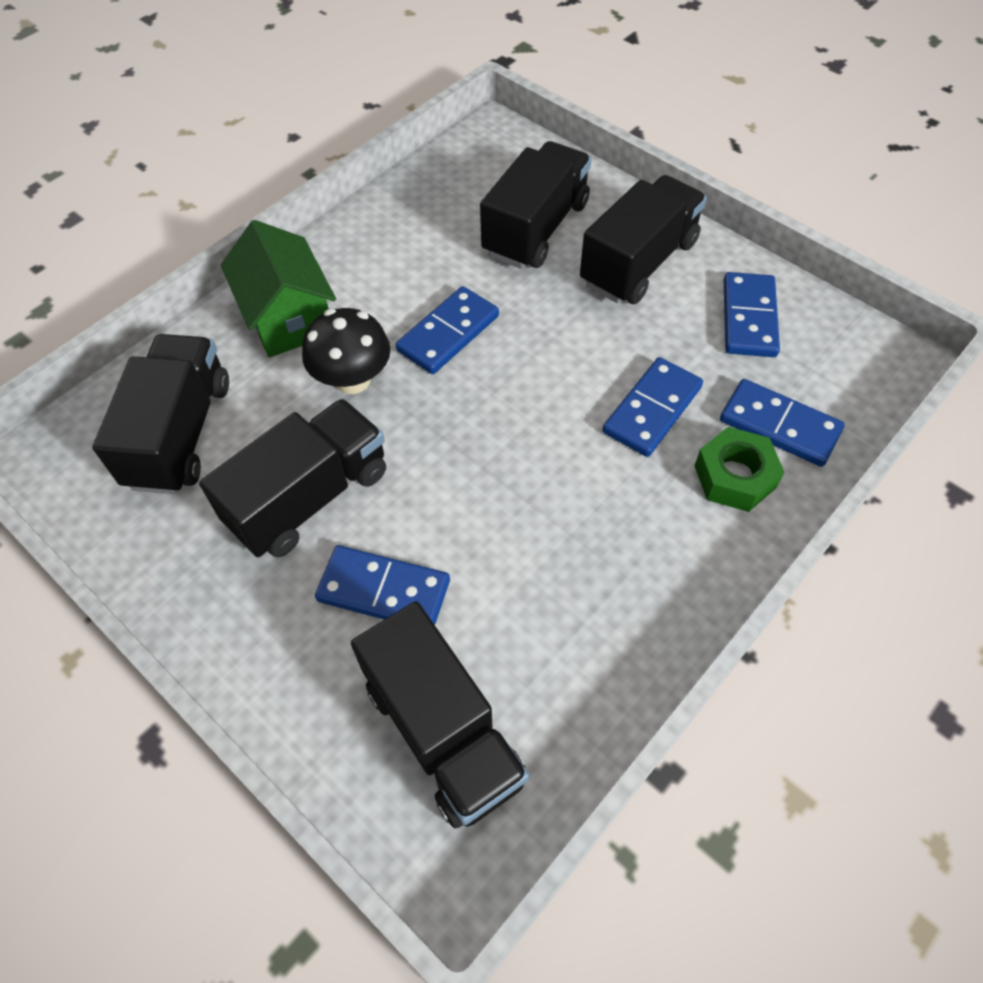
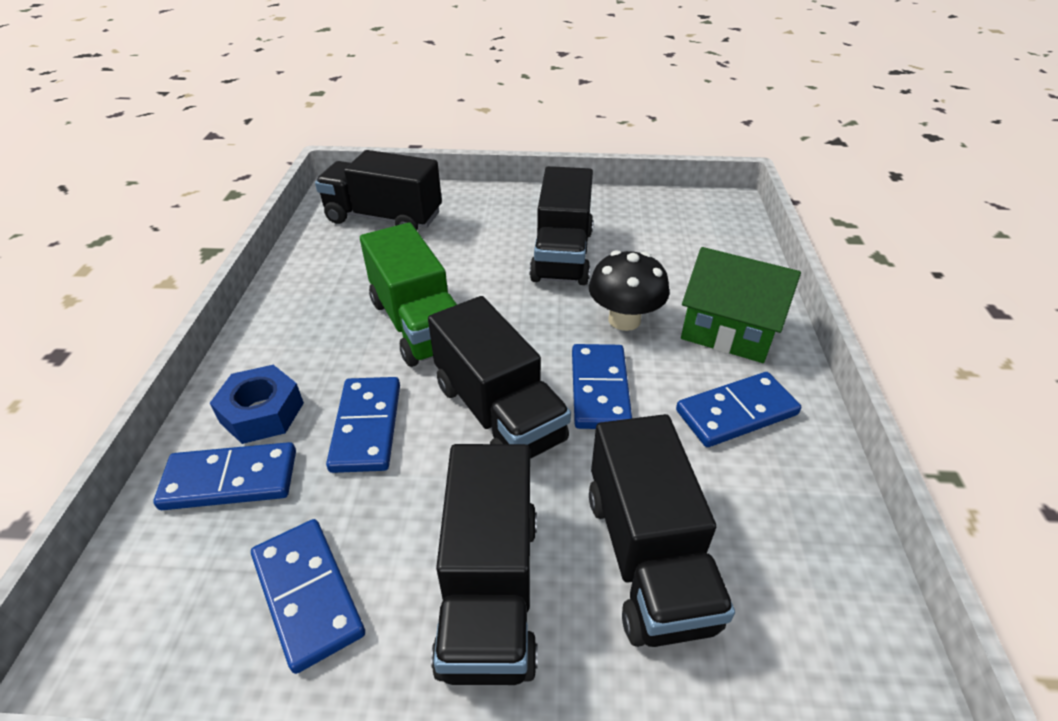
camera: 140 degrees right, 15 degrees down
black truck [92,334,229,494] -> black truck moved to [428,296,571,459]
blue domino [315,545,450,625] -> blue domino moved to [676,372,801,447]
green nut [694,427,784,512] -> blue nut [210,365,304,444]
none -> green truck [360,223,457,367]

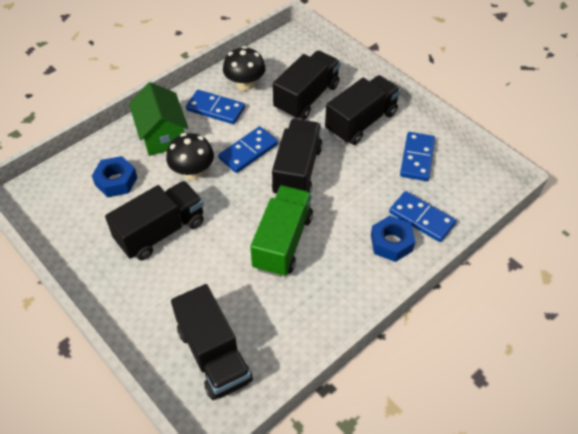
camera: 135 degrees left, 10 degrees up
blue domino [326,377,400,473] -> none
none -> blue nut [92,156,137,197]
none -> black mushroom [223,46,266,91]

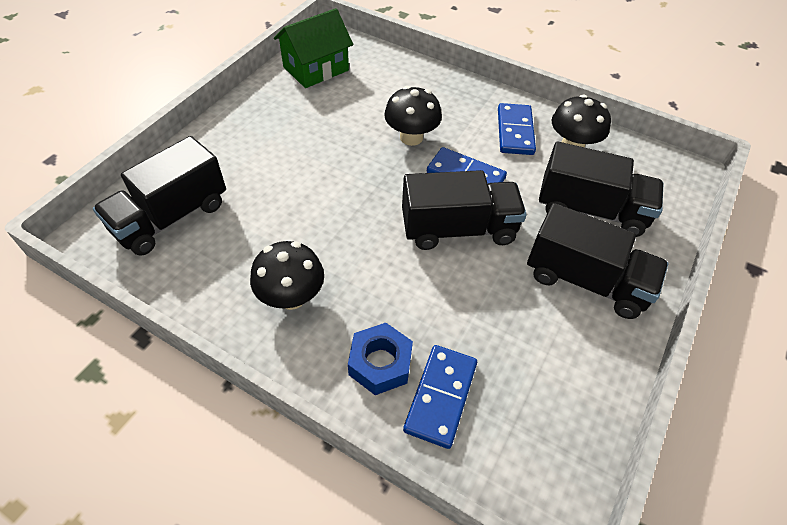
camera: 70 degrees right, 0 degrees up
blue nut [92,156,137,197] -> none
black truck [105,181,204,260] -> none
green house [129,82,188,156] -> green house moved to [274,8,353,88]
green truck [250,185,313,277] -> none
blue domino [400,132,435,181] -> none
none -> black mushroom [250,241,324,310]

